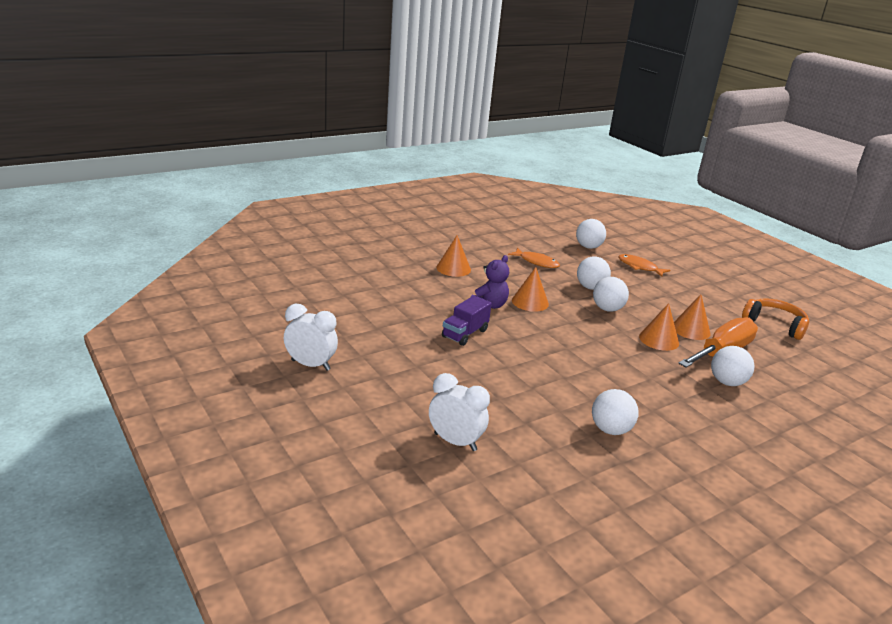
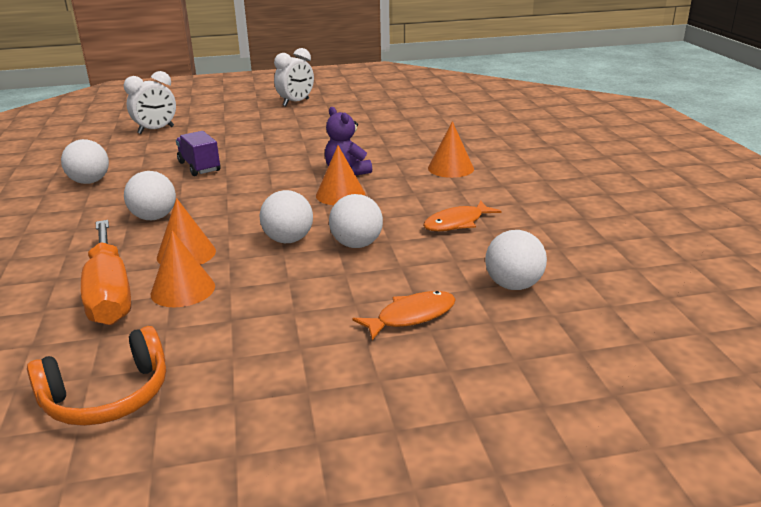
camera: 115 degrees right, 0 degrees up
purple truck [442,296,492,346] -> purple truck moved to [176,131,221,176]
white ball [711,346,754,386] -> white ball moved to [124,171,176,220]

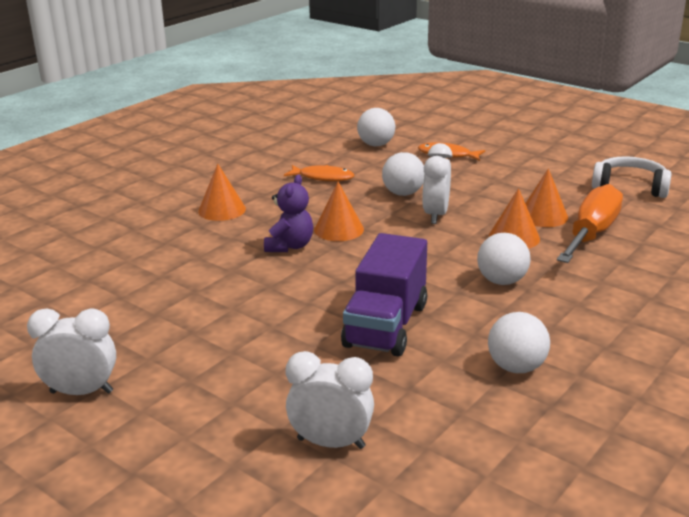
camera: 130 degrees left, 0 degrees up
orange headphones [27,326,166,426] -> white headphones [592,156,672,198]
purple truck [176,131,221,176] -> purple truck [341,233,427,356], size x1.59
white ball [259,190,313,243] -> white clock [422,143,452,224]

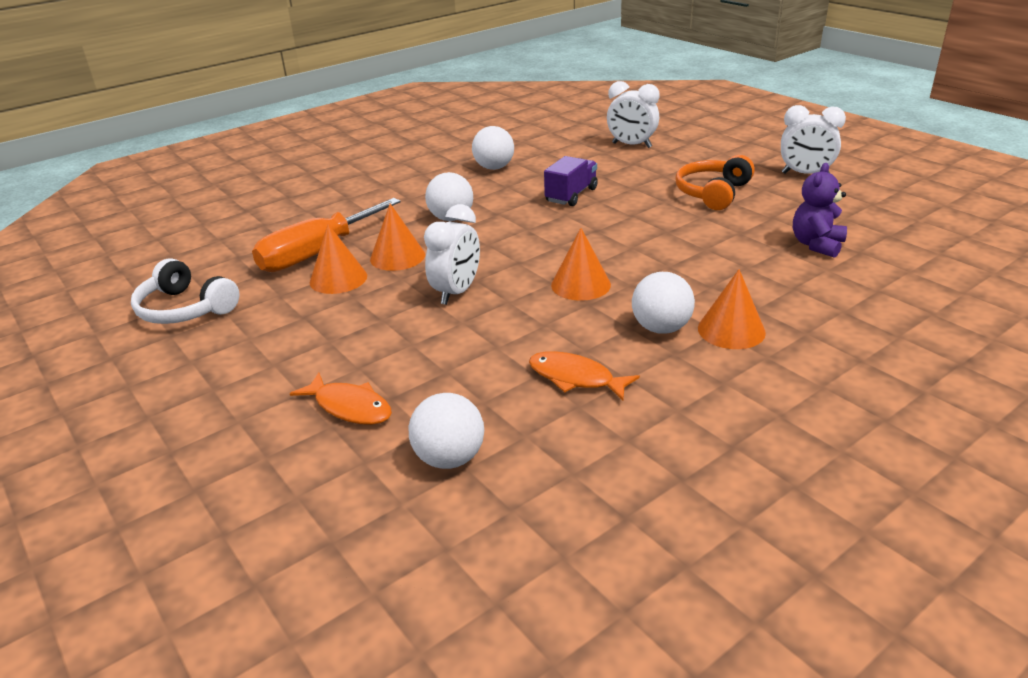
camera: 165 degrees left, 5 degrees up
purple teddy bear [264,175,313,252] -> purple teddy bear moved to [793,163,847,258]
purple truck [341,233,427,356] -> purple truck [544,156,598,206], size x0.63
white ball [382,152,424,196] -> white ball moved to [632,272,695,334]
none -> orange headphones [675,155,755,210]

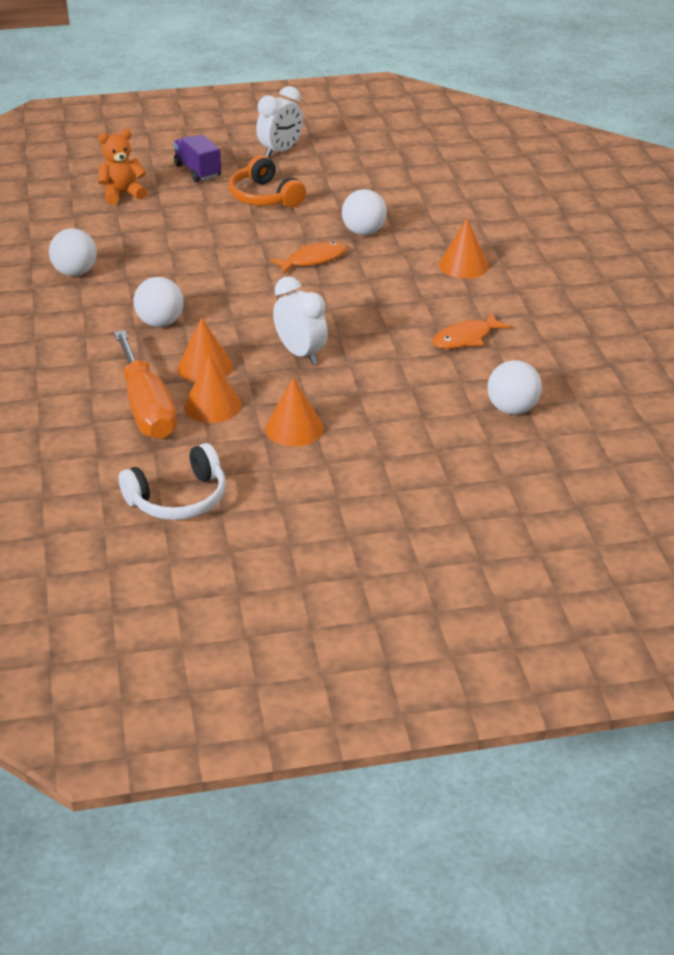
camera: 65 degrees left, 5 degrees up
orange fish [290,373,392,425] -> orange fish moved to [270,242,347,274]
purple truck [544,156,598,206] -> purple truck moved to [173,134,221,182]
orange cone [551,228,611,301] -> orange cone moved to [265,378,324,447]
white clock [607,81,660,148] -> orange teddy bear [98,129,147,205]
white ball [632,272,695,334] -> white ball moved to [342,189,387,235]
purple teddy bear [793,163,847,258] -> none

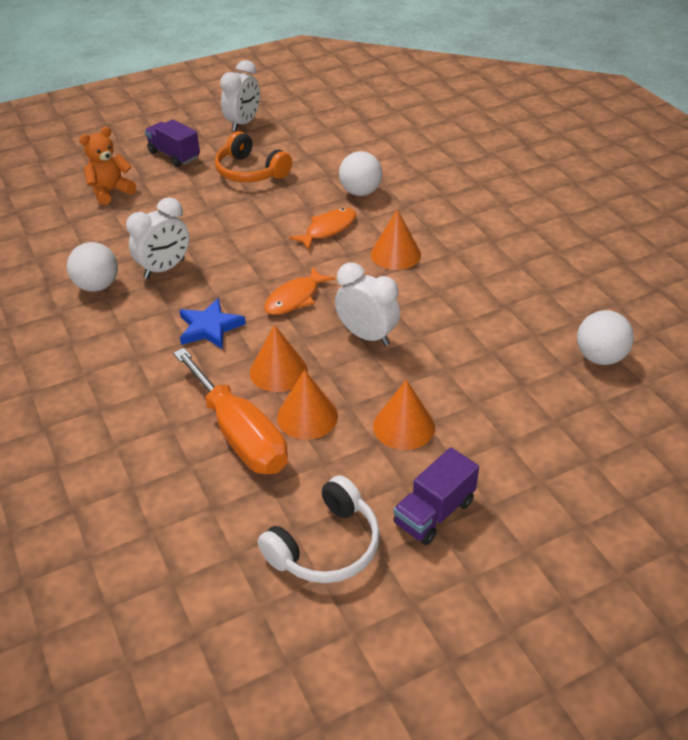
camera: 15 degrees left, 5 degrees up
white ball [133,277,184,327] -> blue star [179,298,246,349]
orange fish [432,312,511,349] -> orange fish moved to [264,266,335,315]
orange cone [439,218,489,279] -> orange cone moved to [371,209,421,270]
none -> white clock [126,197,189,279]
none -> purple truck [393,447,479,545]

